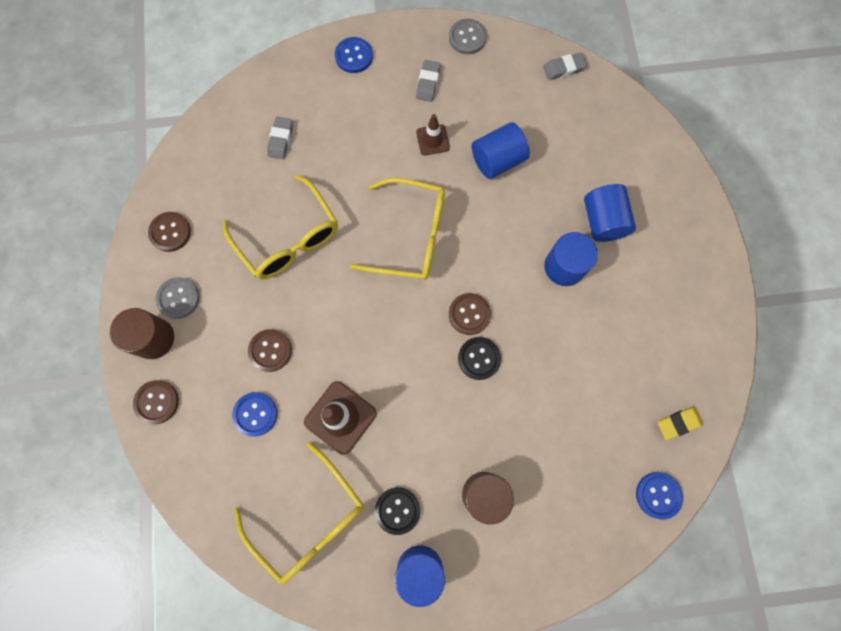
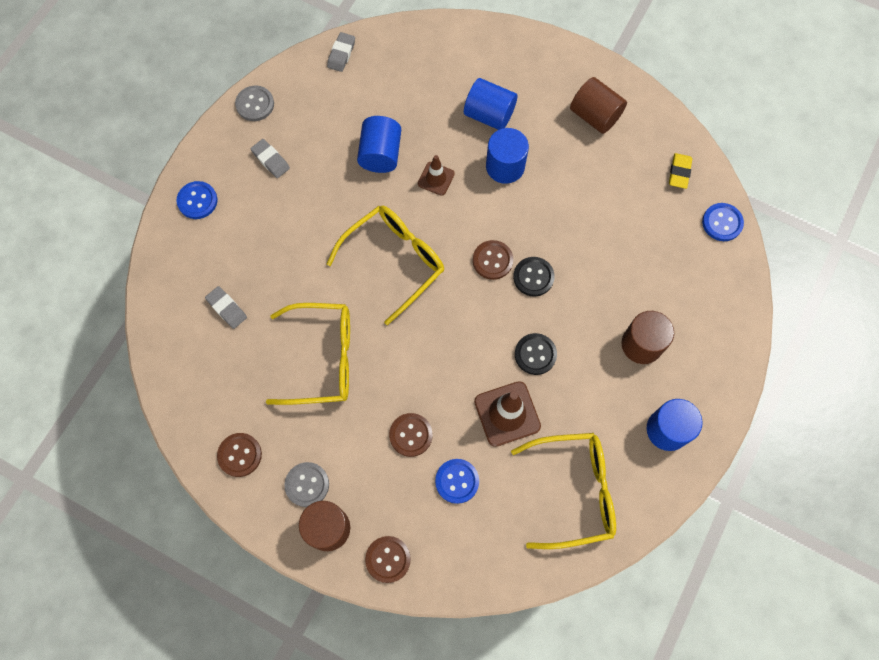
camera: 55 degrees left, 5 degrees down
black button [375,487,420,535] -> black button moved to [515,333,557,375]
brown traffic cone [416,114,450,156] -> brown traffic cone moved to [418,155,455,196]
none -> brown cylinder [570,77,627,134]

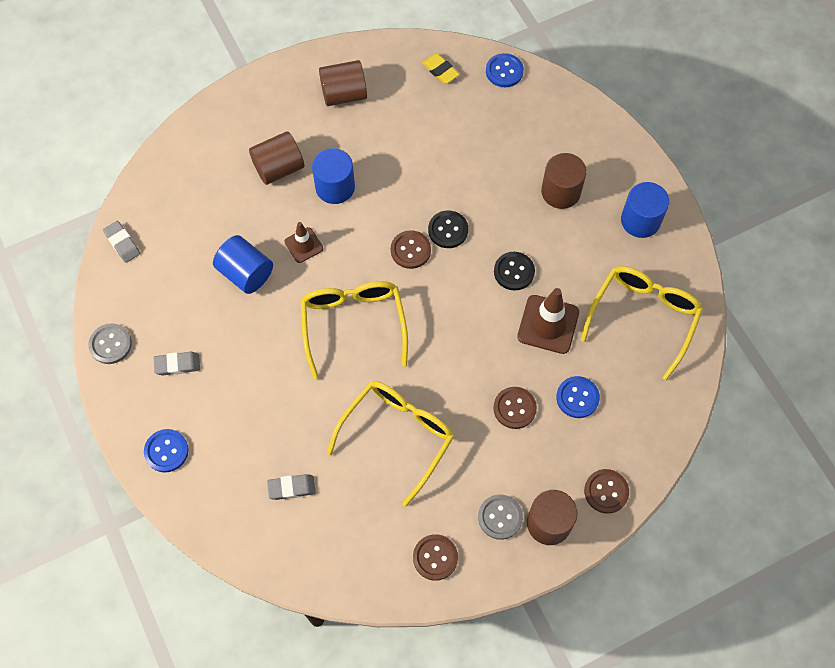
camera: 55 degrees left, 5 degrees down
blue cylinder [464,78,517,130] -> brown cylinder [249,131,304,185]

